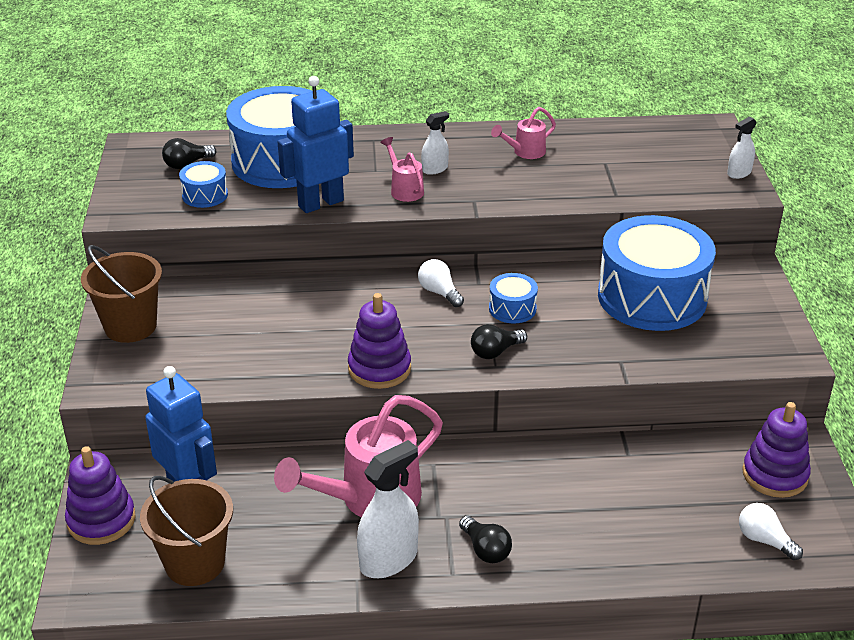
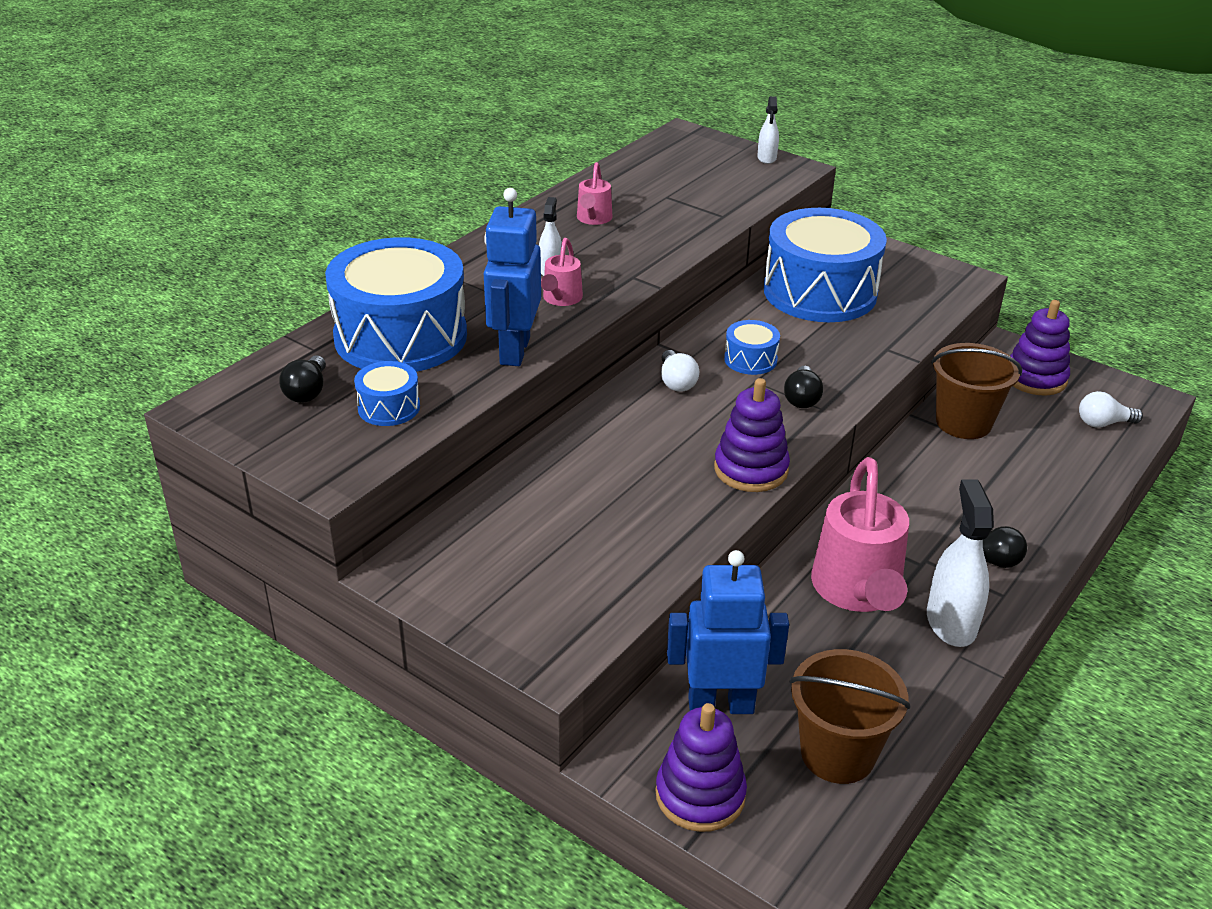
camera: 50 degrees left, 0 degrees up
brown bucket [81,245,162,343] -> brown bucket moved to [931,343,1022,439]
pink watering can [380,137,424,202] -> pink watering can turned 90 degrees counterclockwise [541,238,583,306]
white light bulb [418,259,464,307] -> white light bulb turned 105 degrees counterclockwise [661,350,699,392]

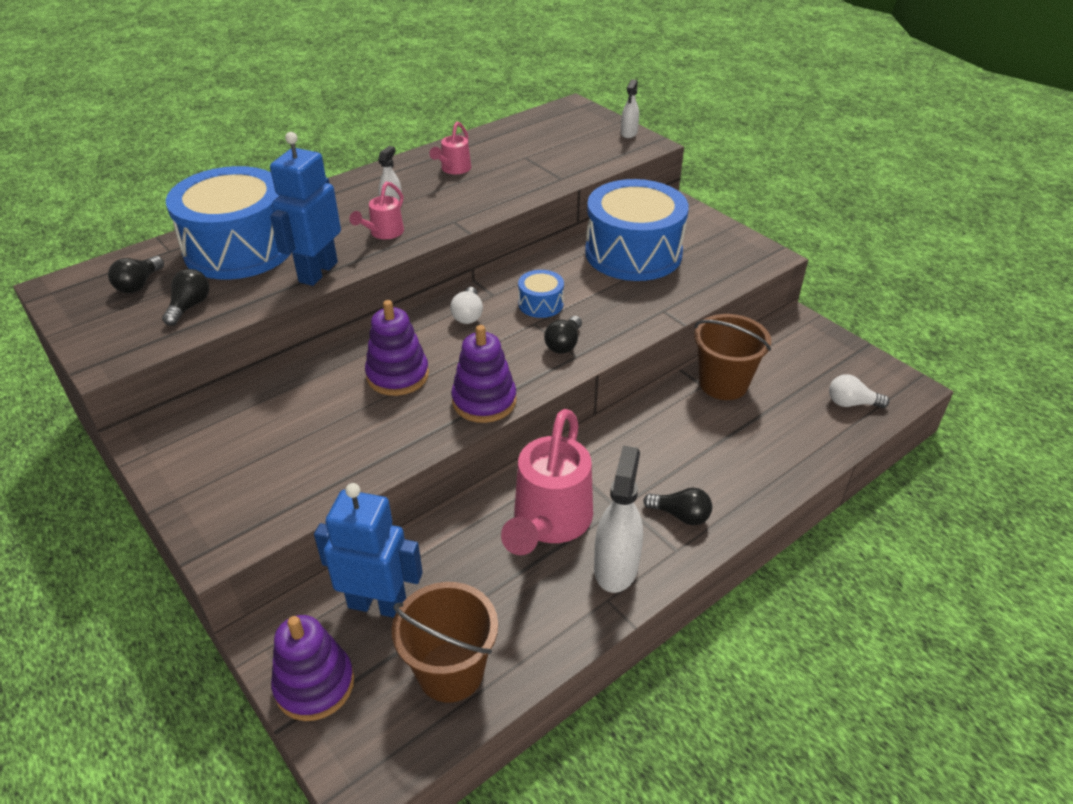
camera: 15 degrees right, 5 degrees up
blue drum [354,361,420,426] -> black light bulb [162,269,209,326]
purple stacking toy [1010,300,1070,395] -> purple stacking toy moved to [365,300,429,396]

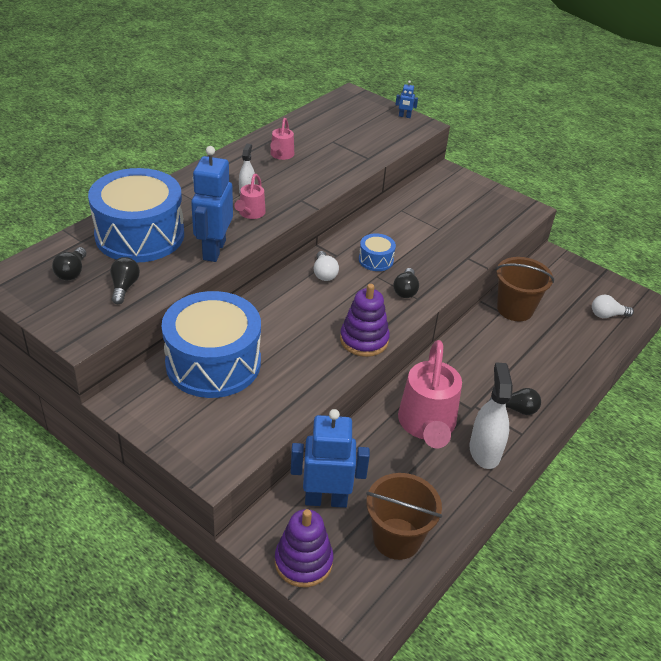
camera: 15 degrees left, 0 degrees up
purple stacking toy [365,300,429,396] -> none
blue drum [585,179,689,281] -> blue drum moved to [162,291,261,398]
white spray bottle [621,79,639,138] -> blue robot [395,80,418,118]

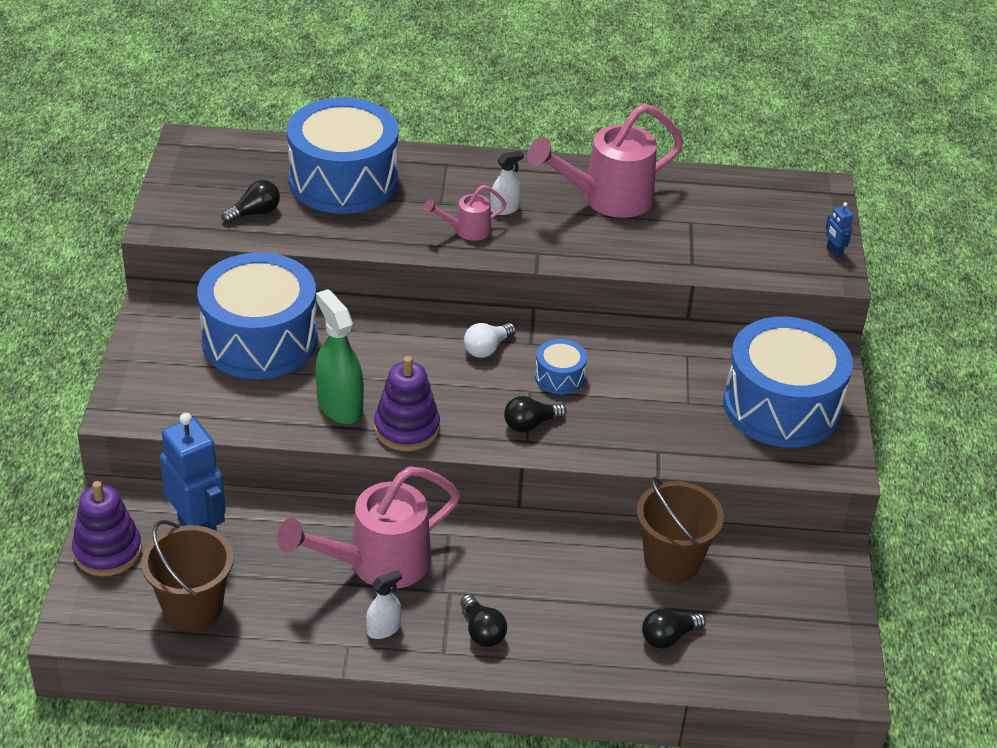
camera: 55 degrees right, 0 degrees up
black light bulb [52,247,86,280] -> black light bulb moved to [642,609,706,649]
blue robot [191,146,233,262] -> none
pink watering can [270,118,294,160] -> pink watering can [527,103,684,218], size x2.04
white spray bottle [470,362,513,469] -> white spray bottle [366,570,402,639], size x0.55
white light bulb [592,295,634,318] -> none
none -> green spray bottle [315,289,364,424]
none -> blue drum [723,317,853,448]

